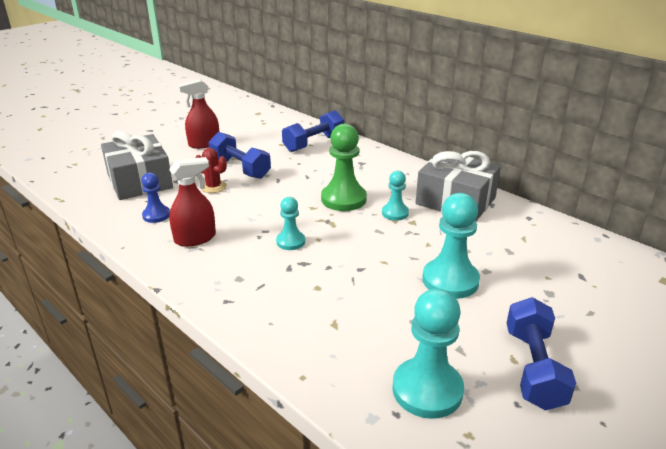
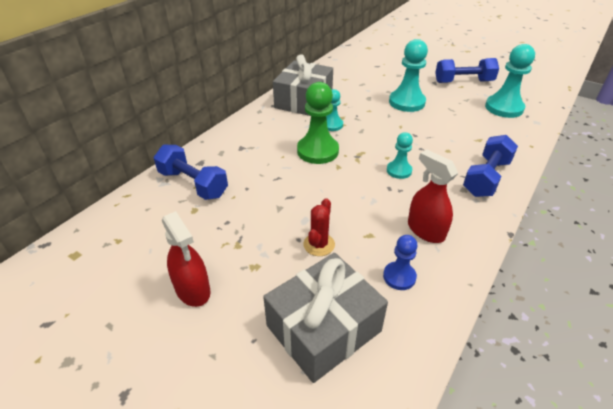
camera: 100 degrees left, 10 degrees up
blue dumbbell [208,132,271,179] -> blue dumbbell moved to [463,135,518,197]

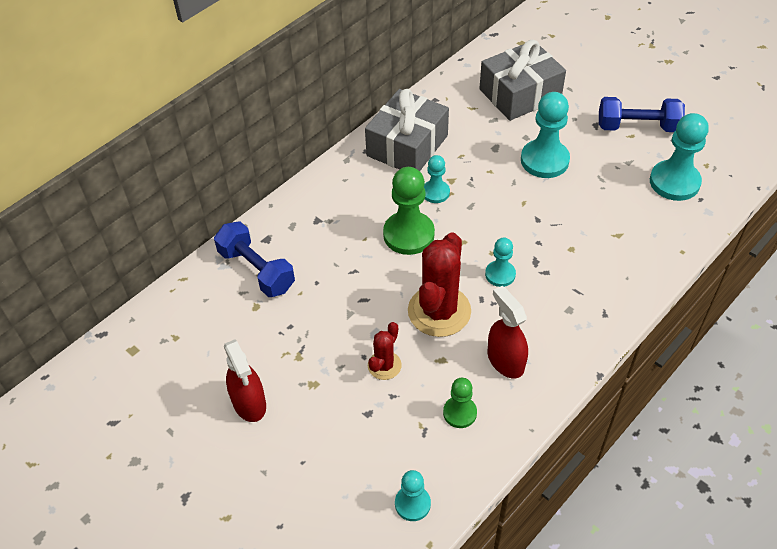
camera: 10 degrees right, 10 degrees up
grey gift [263,253,388,383] -> grey gift moved to [479,40,566,121]
blue pawn [383,235,417,290] -> green pawn [443,378,477,428]
blue dumbbell [463,135,518,197] -> none
none -> turquoise pawn [395,470,431,521]
none -> red cactus [408,232,471,337]

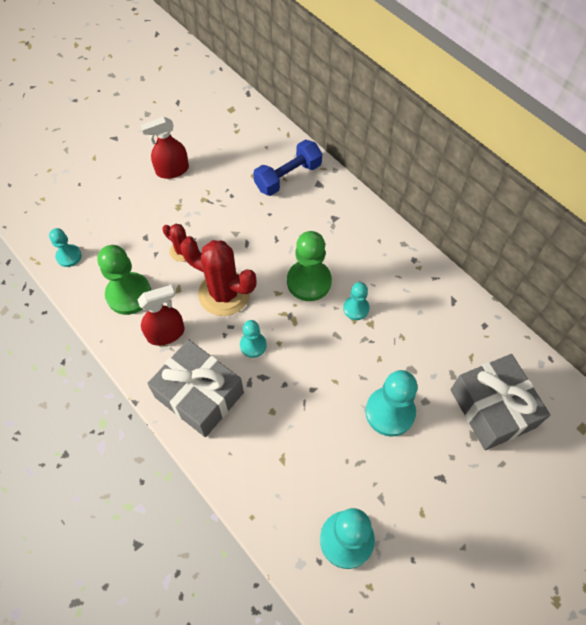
camera: 95 degrees right, 10 degrees up
grey gift [365,89,449,171] -> grey gift moved to [147,339,244,437]
green pawn [443,378,477,428] -> green pawn [97,245,151,315], size x1.76
blue dumbbell [599,97,685,132] -> none

